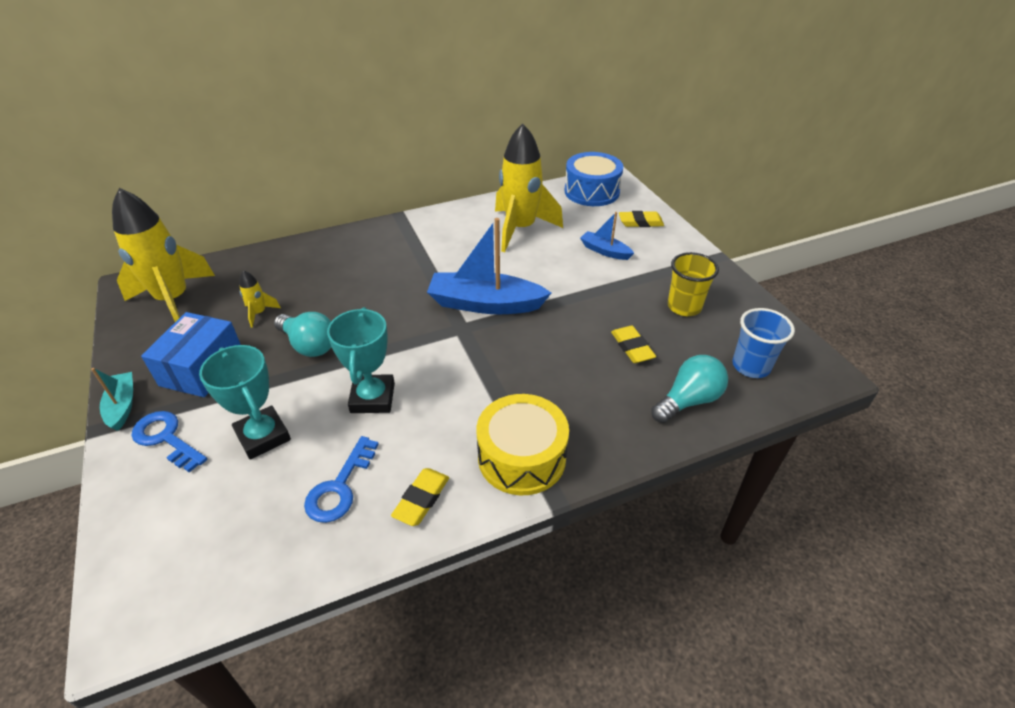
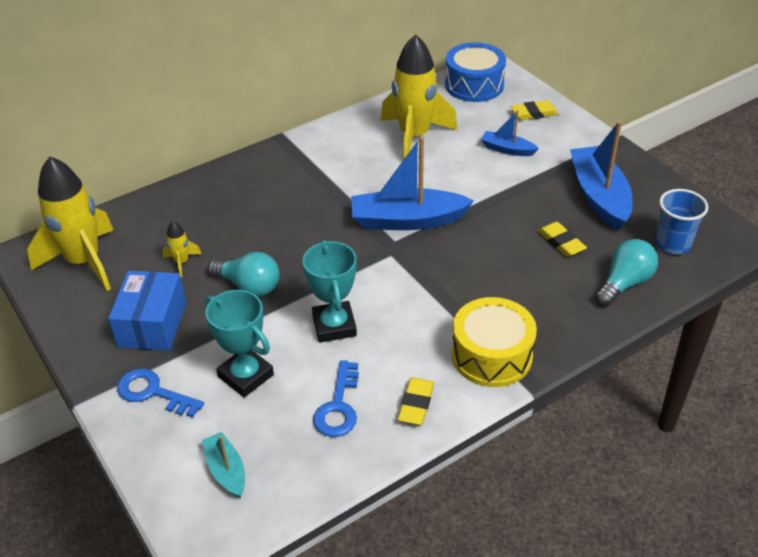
camera: 10 degrees left, 0 degrees up
turquoise boat [91,368,133,431] -> turquoise boat moved to [202,432,245,498]
yellow cup [668,252,719,316] -> blue boat [570,121,633,230]

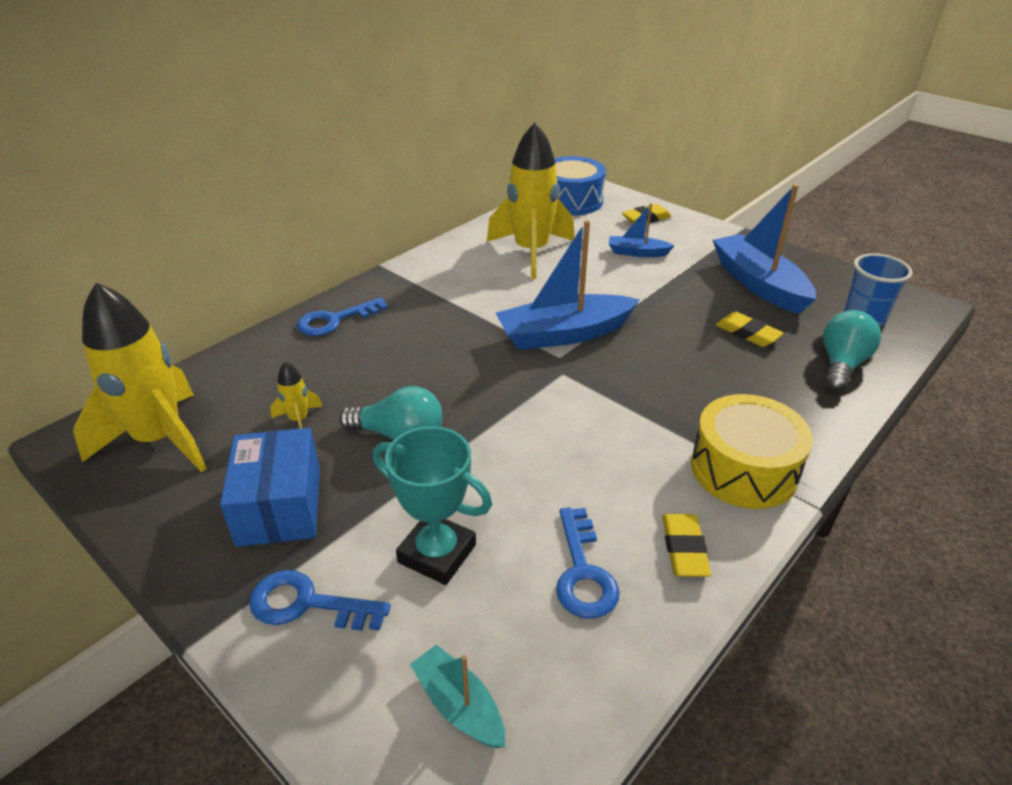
camera: 15 degrees left, 5 degrees down
turquoise trophy [303,240,357,343] -> none
none -> blue key [297,297,388,336]

